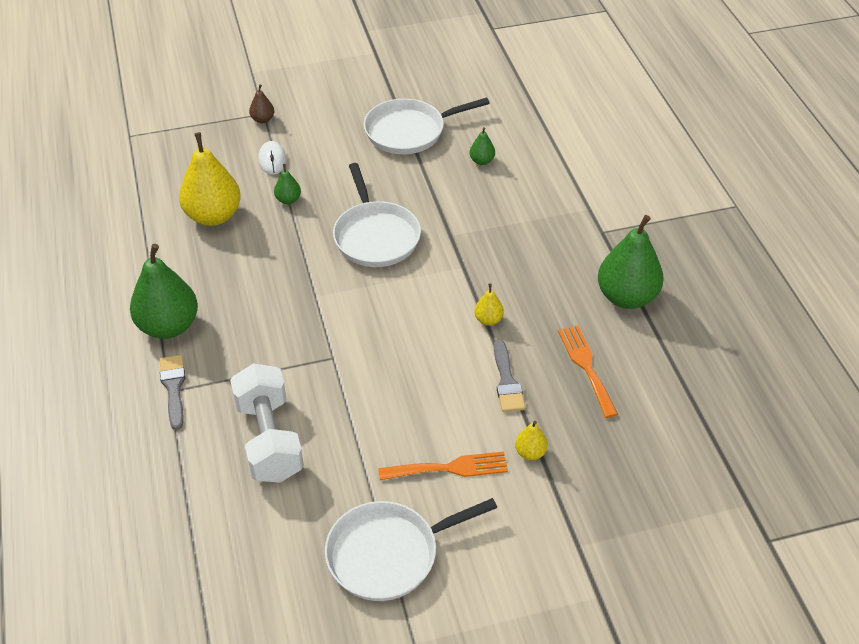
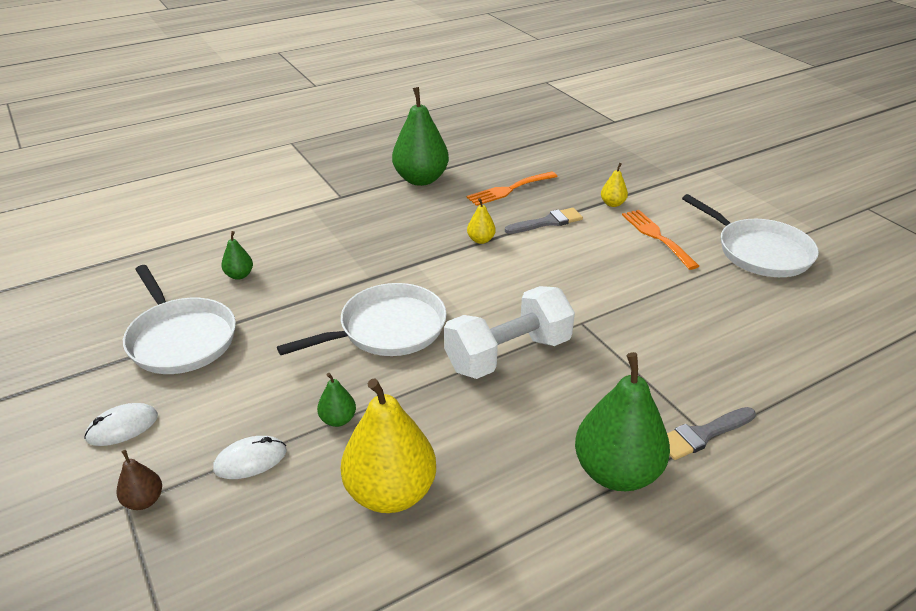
camera: 105 degrees left, 10 degrees down
white dumbbell [230,363,304,483] -> white dumbbell moved to [444,286,575,379]
none -> white mouse [84,403,158,446]

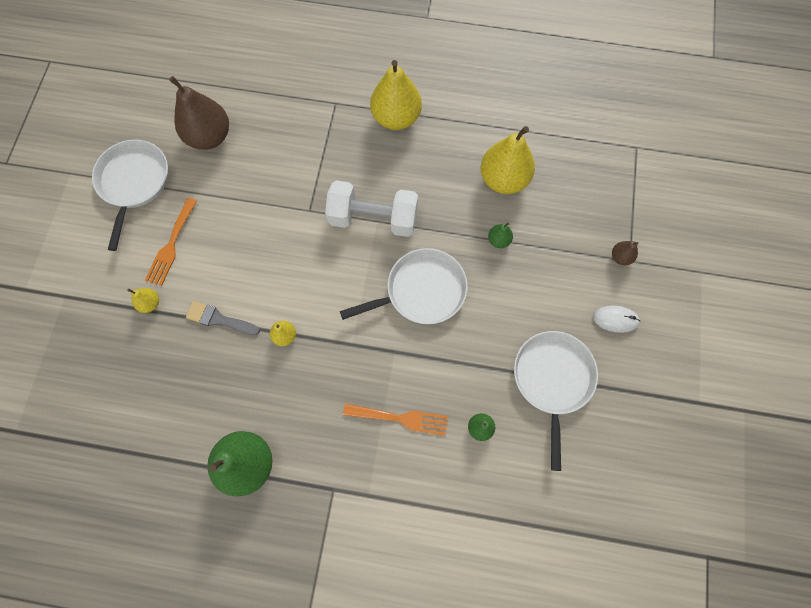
camera: 140 degrees left, 35 degrees up
white mouse [213,436,287,479] -> none
white pan [277,283,447,356] -> white pan turned 150 degrees clockwise [340,248,468,324]
orange fork [466,172,558,206] -> orange fork moved to [343,403,448,436]
green pear [575,352,670,491] -> yellow pear [370,60,422,130]
grey brush [667,407,756,460] -> none
none -> brown pear [169,76,229,150]

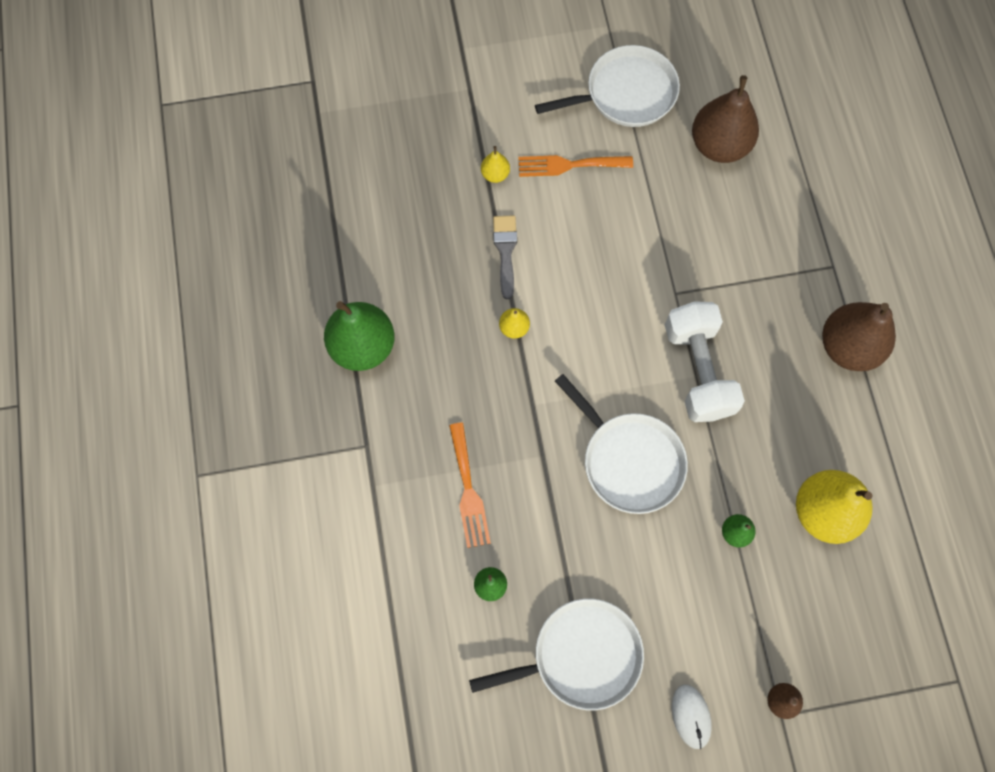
camera: 70 degrees right, 0 degrees up
yellow pear [370,60,422,130] -> brown pear [822,302,896,371]

